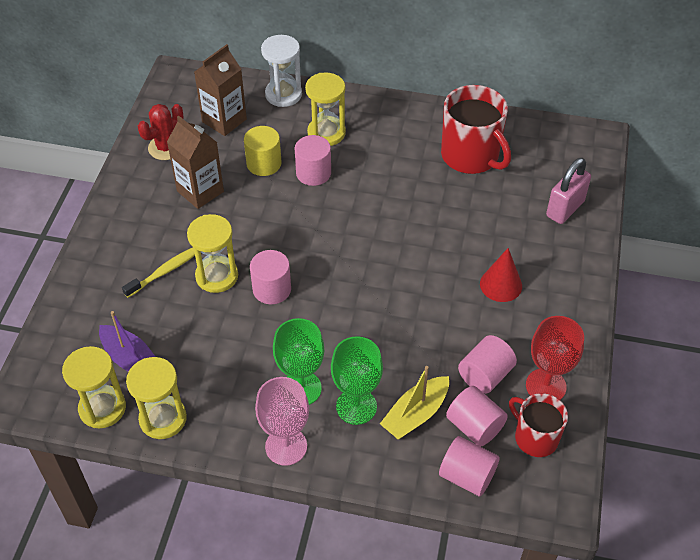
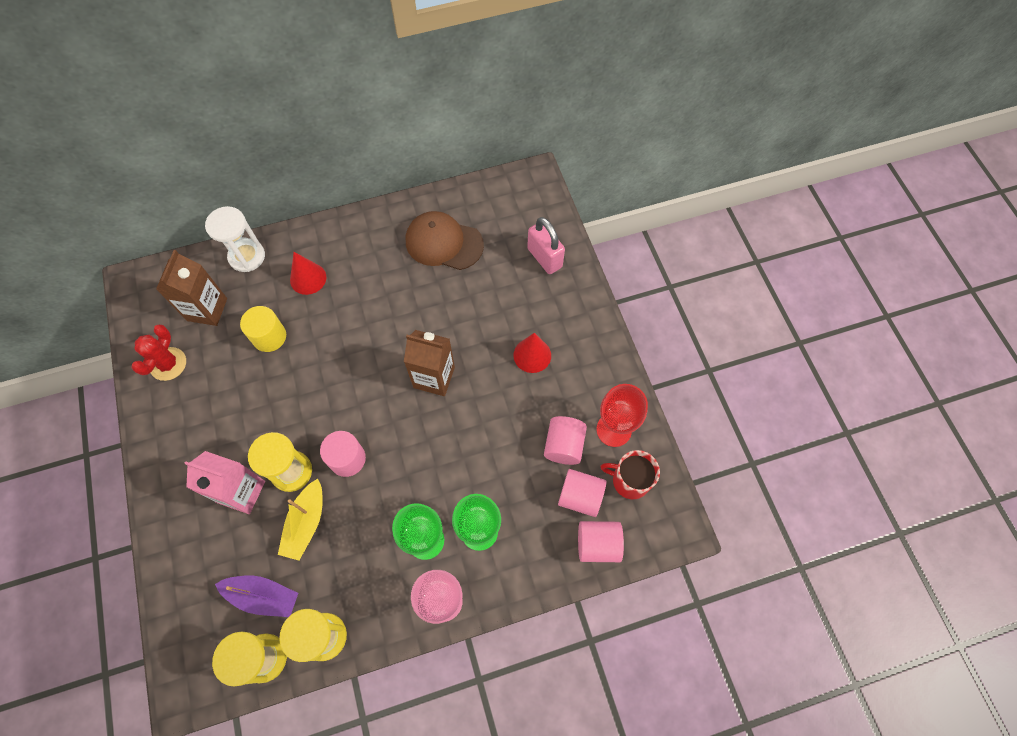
camera: 30 degrees left, 15 degrees up
yellow toothbrush [122,248,195,298] -> pink carton [184,451,265,514]
brown carton [167,115,224,209] -> brown carton moved to [404,330,455,396]
pink cylinder [295,135,331,186] -> none
yellow hourglass [305,73,346,146] -> red cone [290,252,326,295]
yellow boat [380,366,449,439] -> yellow boat moved to [278,479,322,561]
red mug [441,85,511,174] -> brown cap [406,211,484,270]
pink padlock [546,158,591,224] -> pink padlock turned 45 degrees counterclockwise [527,217,565,274]

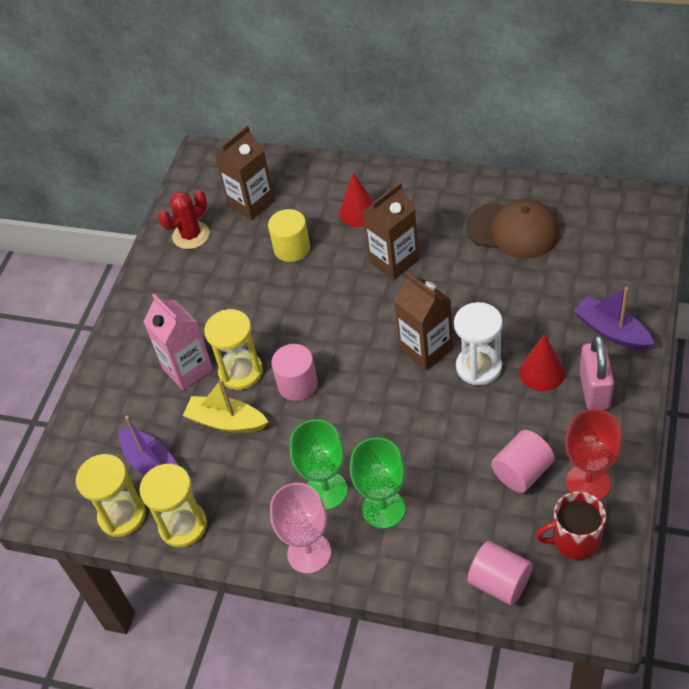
camera: 40 degrees right, 15 degrees down
white hourglass [205,206,265,272] -> white hourglass moved to [454,302,503,385]
yellow boat [278,479,322,561] -> yellow boat turned 60 degrees clockwise [183,379,268,433]
brown cap [406,211,484,270] -> brown cap turned 150 degrees clockwise [466,199,560,259]
pink padlock [527,217,565,274] -> pink padlock moved to [579,335,614,410]
pink cylinder [558,469,607,517] -> none
red mug [600,450,660,499] -> red mug turned 60 degrees counterclockwise [536,491,606,560]
none -> brown carton [362,182,419,280]
none -> purple boat [573,287,654,350]

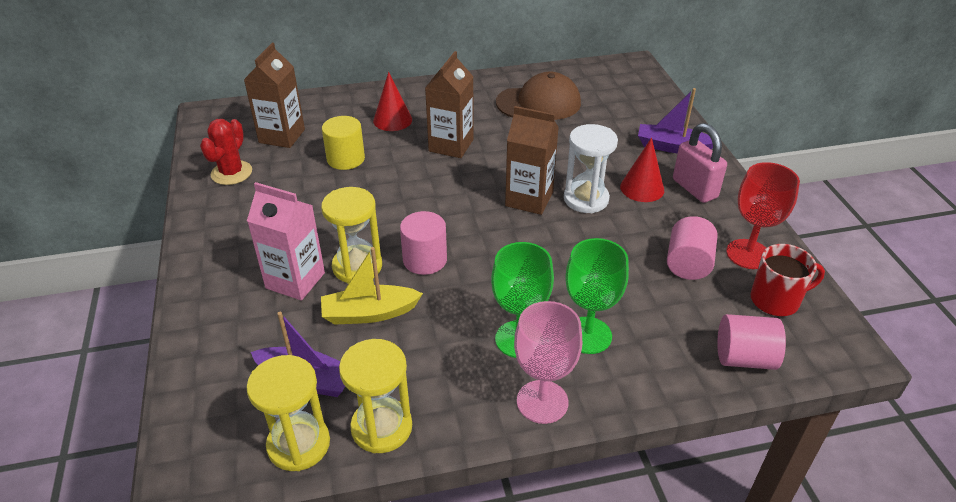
camera: 35 degrees left, 10 degrees down
red mug [536,491,606,560] -> red mug turned 150 degrees counterclockwise [750,244,825,316]

